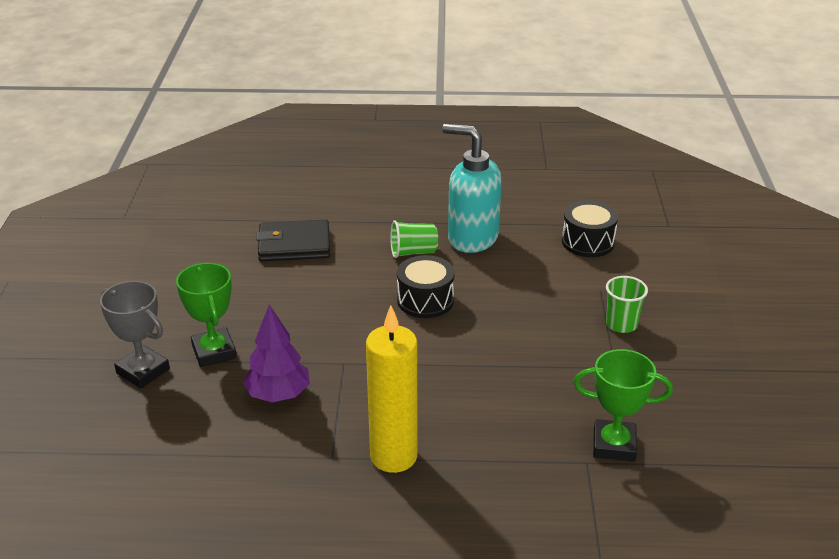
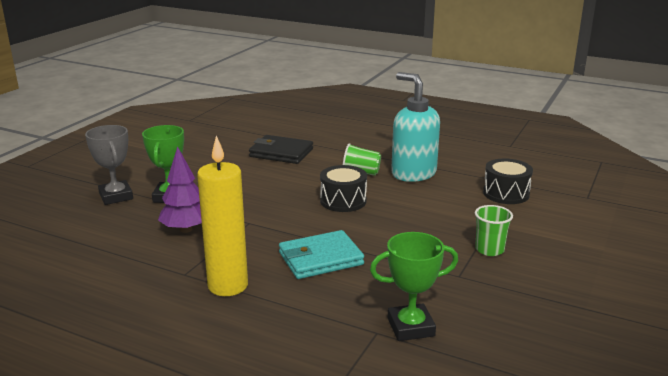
camera: 25 degrees right, 10 degrees down
green trophy [574,349,673,462] -> green trophy turned 45 degrees counterclockwise [370,232,458,341]
none -> turquoise wallet [279,230,364,279]

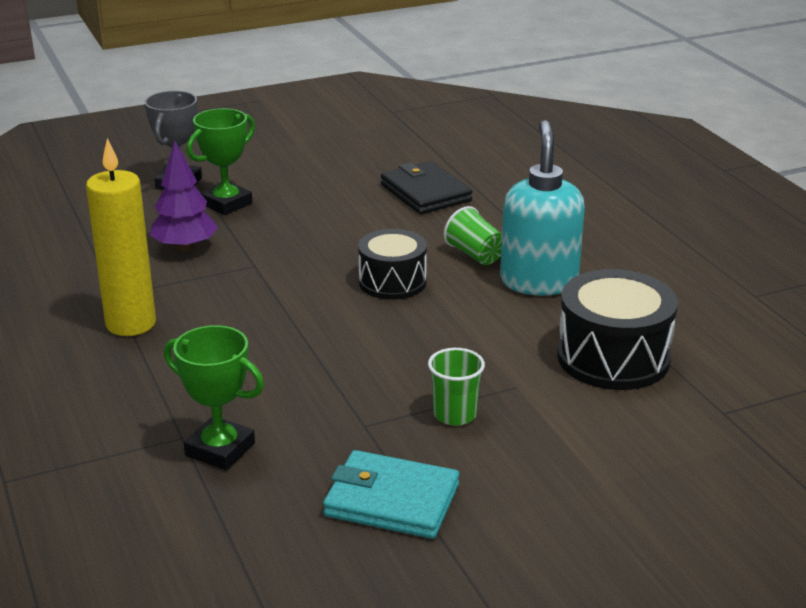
camera: 40 degrees right, 5 degrees up
turquoise wallet [279,230,364,279] -> turquoise wallet moved to [323,450,459,539]
black drum [483,159,533,204] -> black drum [557,269,678,390], size x1.50

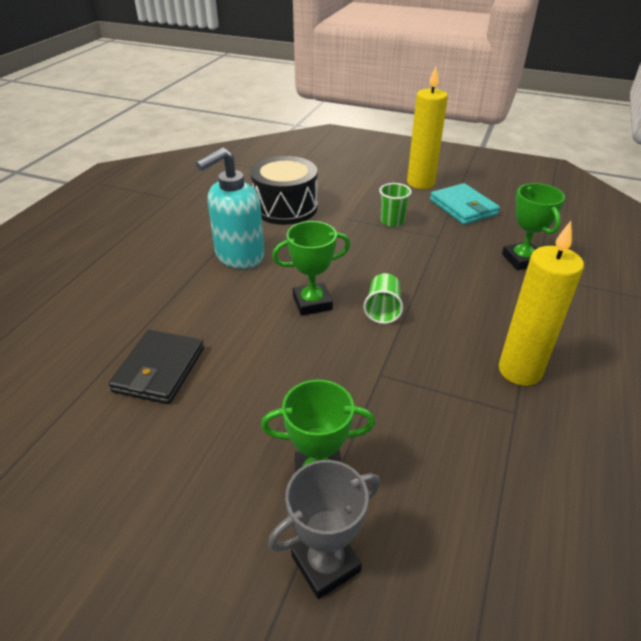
camera: 135 degrees left, 10 degrees up
purple tree [150,141,218,252] -> none
black drum [358,229,427,300] -> green trophy [272,221,350,316]
green cup [444,206,502,265] -> green cup moved to [364,273,404,324]
none -> yellow candle [407,66,448,189]

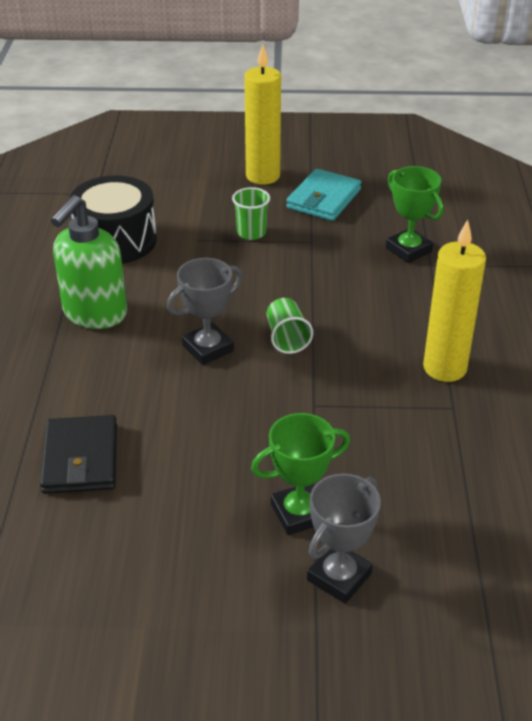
camera: 20 degrees left, 0 degrees up
turquoise soap dispenser [196,148,264,269] -> green soap dispenser [51,195,127,329]
green trophy [272,221,350,316] -> grey trophy [167,258,243,365]
turquoise wallet [430,183,500,225] -> turquoise wallet turned 75 degrees clockwise [286,169,361,221]

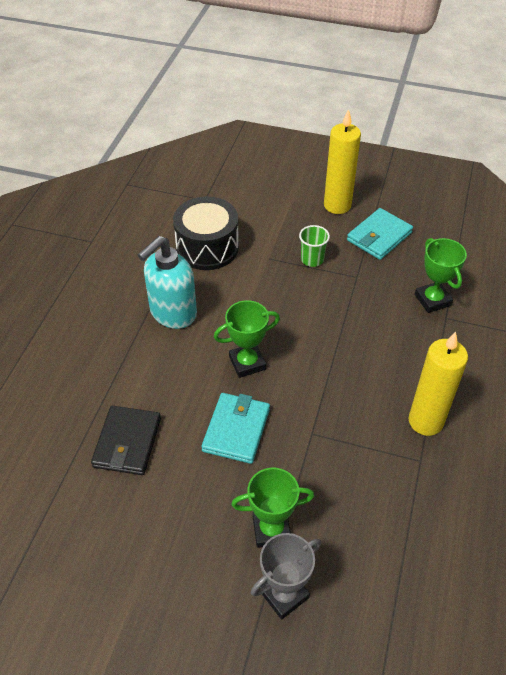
camera: 15 degrees right, 10 degrees up
green soap dispenser [51,195,127,329] -> turquoise soap dispenser [138,236,197,329]
grey trophy [167,258,243,365] -> green trophy [214,300,280,378]
green cup [267,298,313,354] -> none
none -> turquoise wallet [201,393,270,464]

